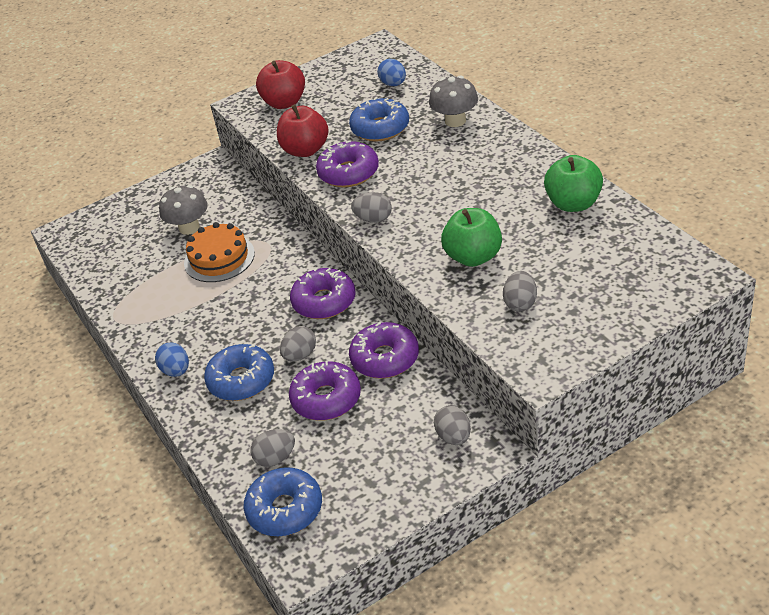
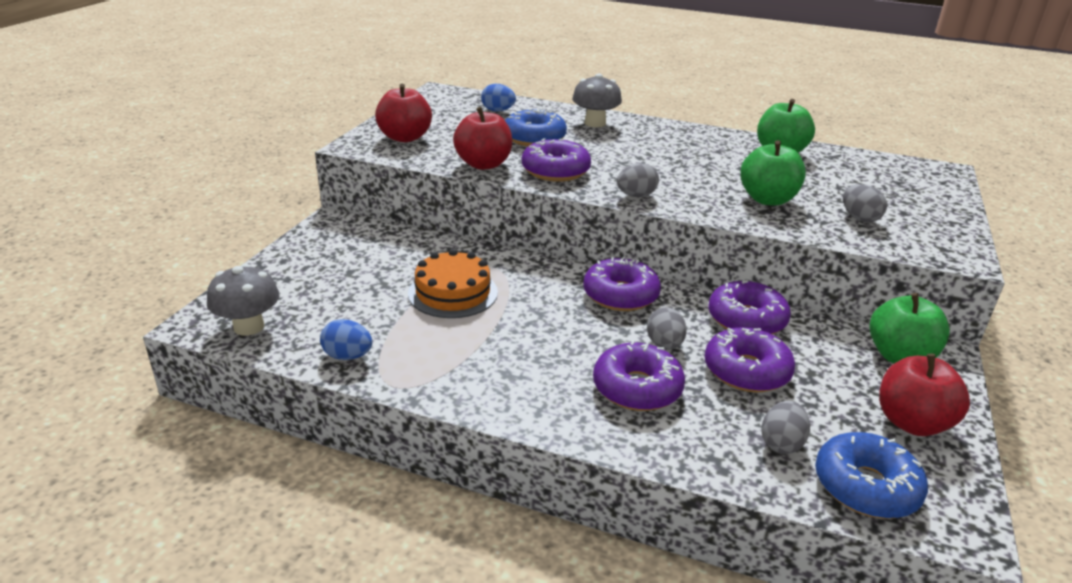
camera: 45 degrees left, 10 degrees down
blue egg [155,343,189,377] -> blue egg moved to [320,319,372,360]
grey mushroom [159,185,207,235] -> grey mushroom moved to [207,264,279,336]
blue donut [204,344,274,401] -> purple donut [593,340,685,411]
grey egg [434,405,471,445] -> green apple [870,293,950,364]
none -> red apple [879,354,970,436]

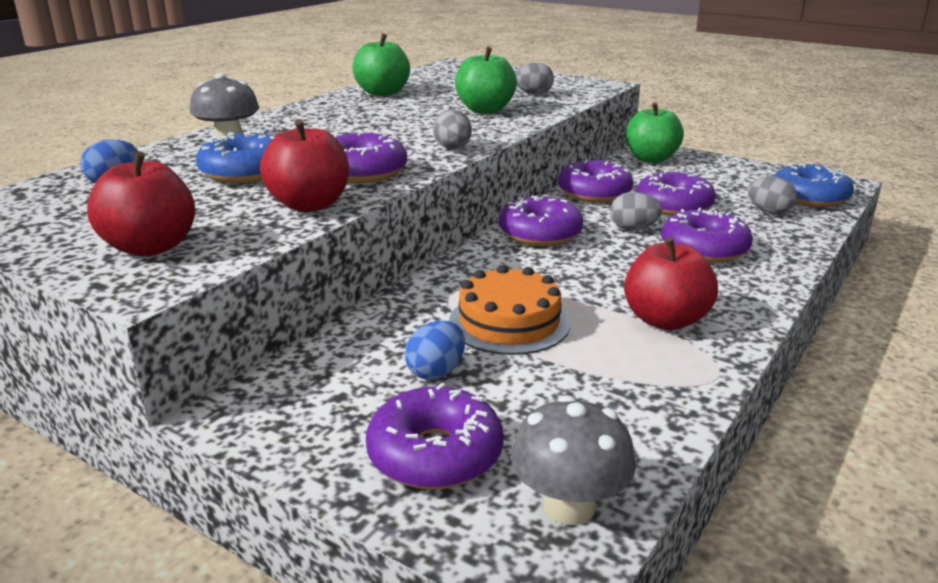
camera: 75 degrees left, 5 degrees down
blue egg [320,319,372,360] -> blue egg moved to [405,321,465,380]
red apple [879,354,970,436] -> red apple moved to [624,237,718,330]
none -> purple donut [366,383,504,490]

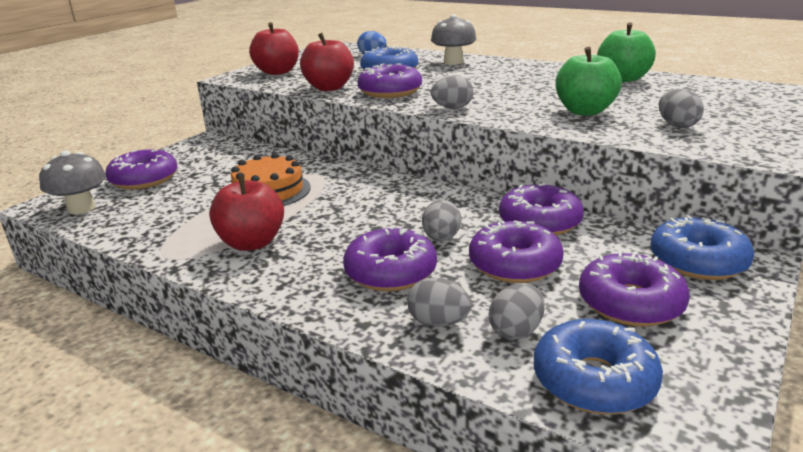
camera: 90 degrees right, 0 degrees up
blue egg [405,321,465,380] -> none
purple donut [499,195,583,246] -> purple donut moved to [579,251,690,327]
green apple [625,102,684,163] -> blue donut [650,215,755,280]
none -> grey egg [407,277,472,327]

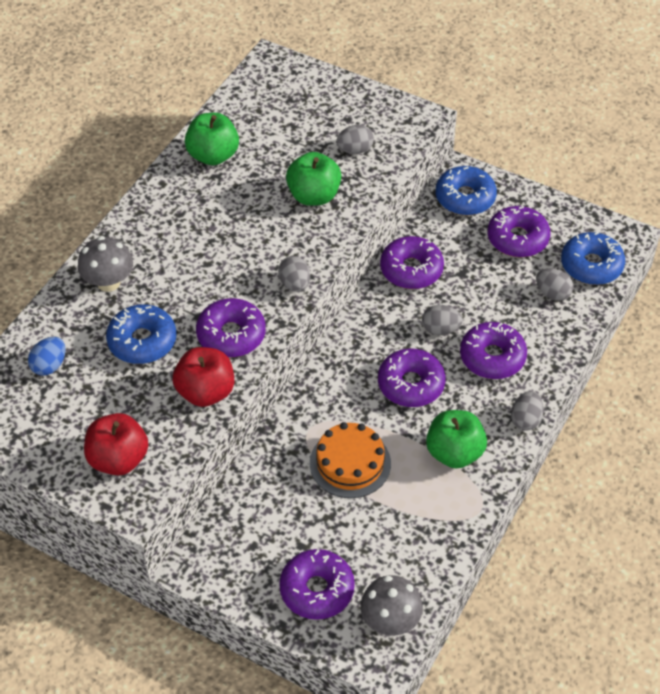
camera: 95 degrees left, 25 degrees up
red apple [209,174,284,251] -> green apple [426,410,487,468]
grey egg [407,277,472,327] -> grey egg moved to [511,391,544,431]
purple donut [469,220,564,283] -> purple donut moved to [378,348,446,407]

